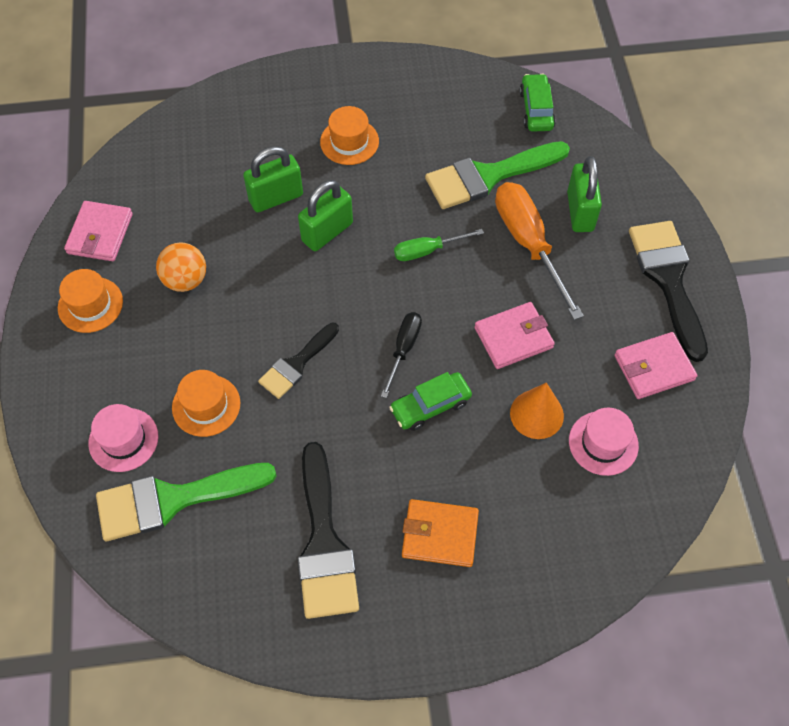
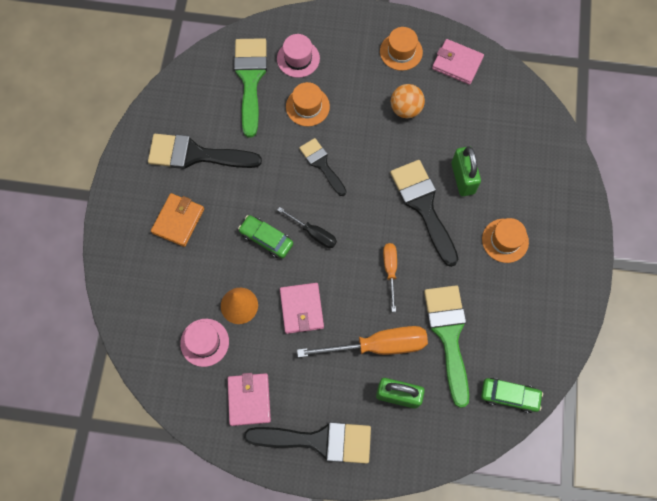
camera: 105 degrees right, 10 degrees up
green padlock [298,180,353,251] -> black brush [390,160,459,267]
green car [389,372,472,431] -> green car turned 45 degrees counterclockwise [238,215,293,258]
green screwdriver [394,229,484,261] -> orange screwdriver [383,243,397,312]

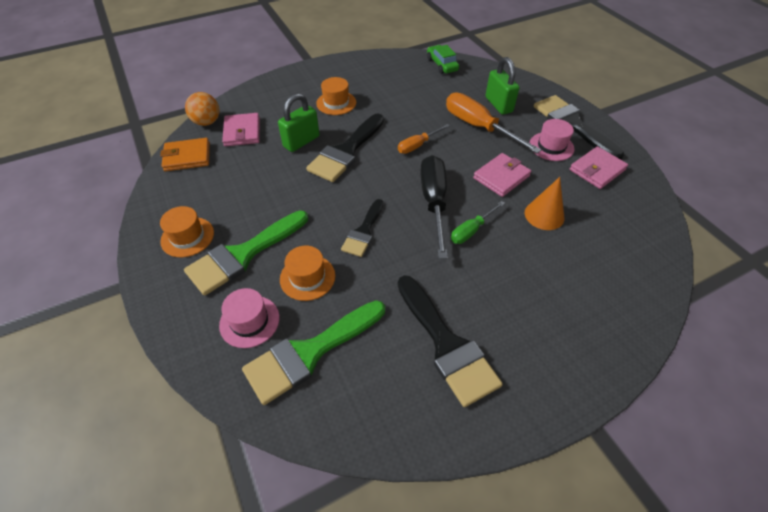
camera: 125 degrees left, 20 degrees down
orange wallet [151,193,204,247] -> orange wallet moved to [160,138,210,171]
pink hat [180,319,229,367] -> pink hat moved to [530,119,574,161]
green car [238,215,293,258] -> green screwdriver [451,201,505,244]
black screwdriver [278,207,337,248] -> black screwdriver [420,155,448,259], size x1.80
orange ball [391,84,425,118] -> orange ball moved to [185,92,220,126]
green brush [424,285,469,408] -> green brush moved to [184,210,308,295]
pink wallet [432,39,484,85] -> pink wallet moved to [222,113,260,146]

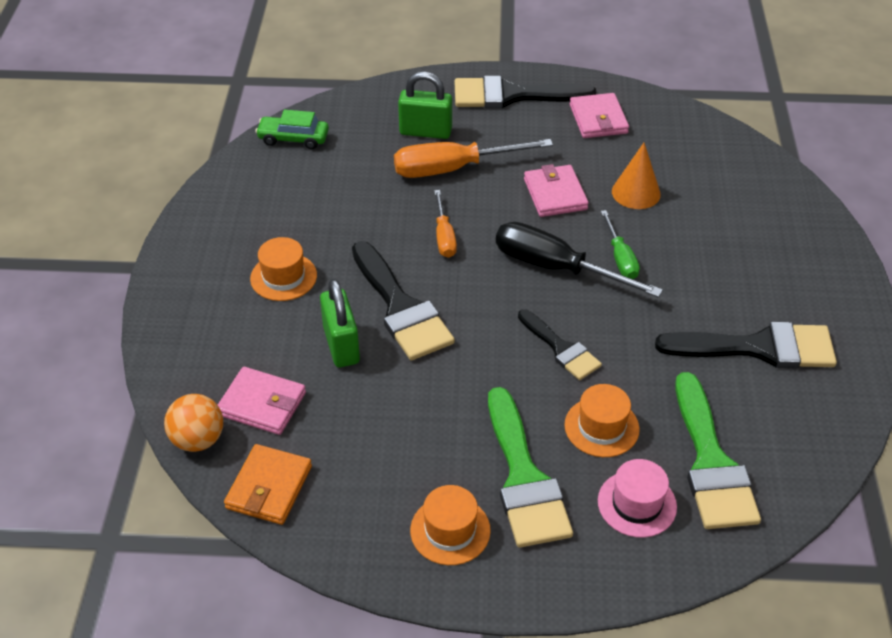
camera: 60 degrees left, 5 degrees down
pink hat [530,119,574,161] -> none

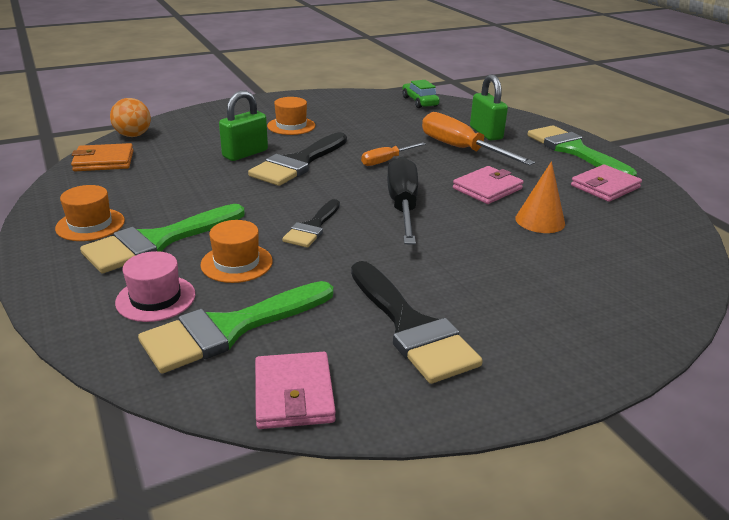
camera: 60 degrees right, 15 degrees down
pink wallet [218,367,306,435] -> pink wallet moved to [255,352,336,429]
black brush [455,76,596,108] -> green brush [527,125,637,177]
green screwdriver [601,210,640,279] -> none

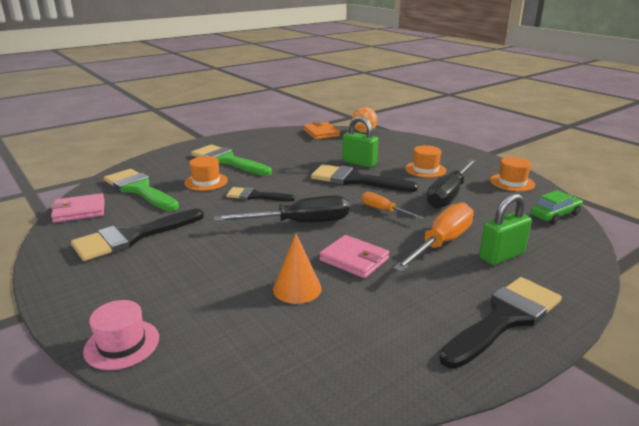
camera: 80 degrees right, 5 degrees down
orange hat [55,185,125,241] -> orange hat moved to [490,157,535,192]
pink hat [115,251,196,322] -> pink hat moved to [83,300,159,370]
green brush [527,125,637,177] -> black brush [439,277,562,369]
pink wallet [571,165,642,202] -> none
none -> black screwdriver [427,159,476,209]

